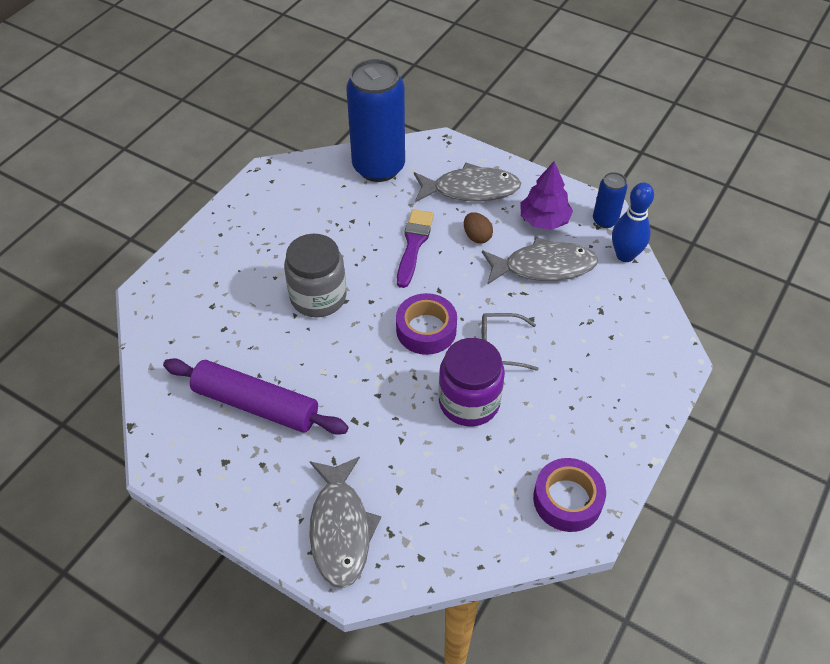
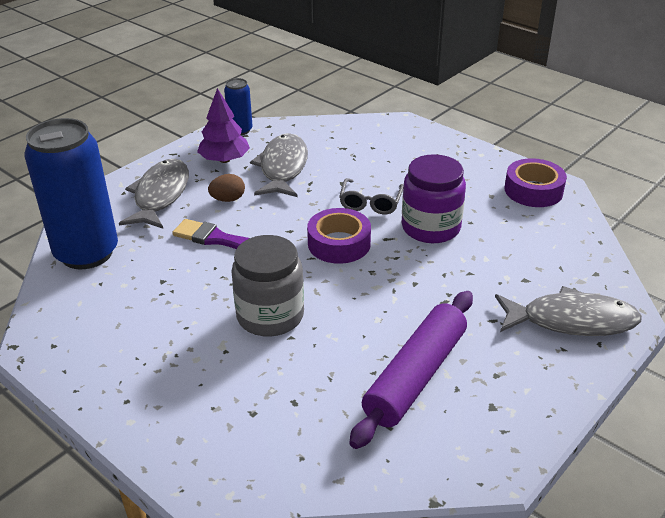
camera: 80 degrees left, 15 degrees down
blue bowling pin [612,182,654,262] -> none

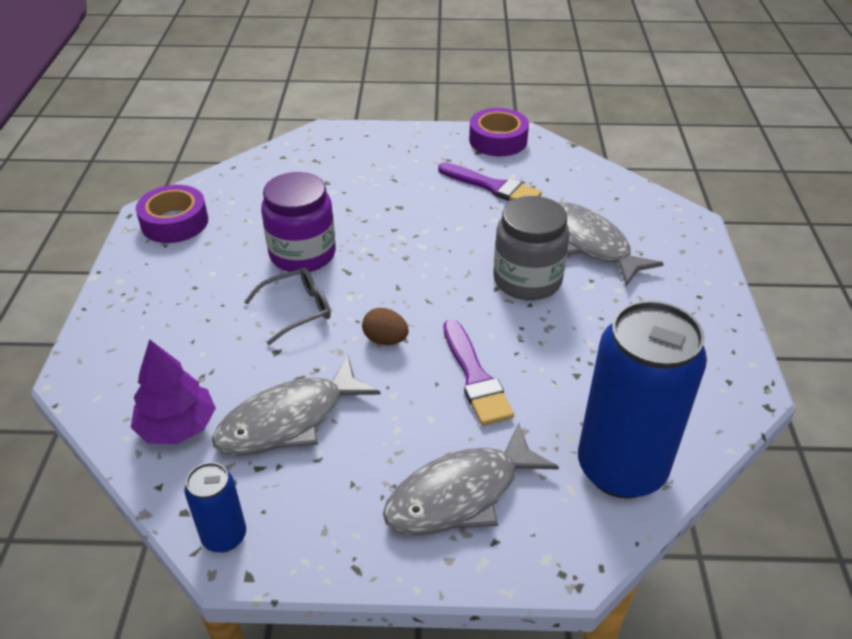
camera: 130 degrees left, 5 degrees up
purple tree [197,88,250,163] -> purple tree moved to [131,339,216,444]
brown egg [208,174,245,202] -> brown egg moved to [362,308,408,345]
purple tape [307,208,371,264] -> purple tape moved to [469,108,529,156]
purple rolling pin [349,291,473,449] -> purple brush [438,162,542,201]
grey fish [495,286,642,336] -> grey fish moved to [557,202,664,286]

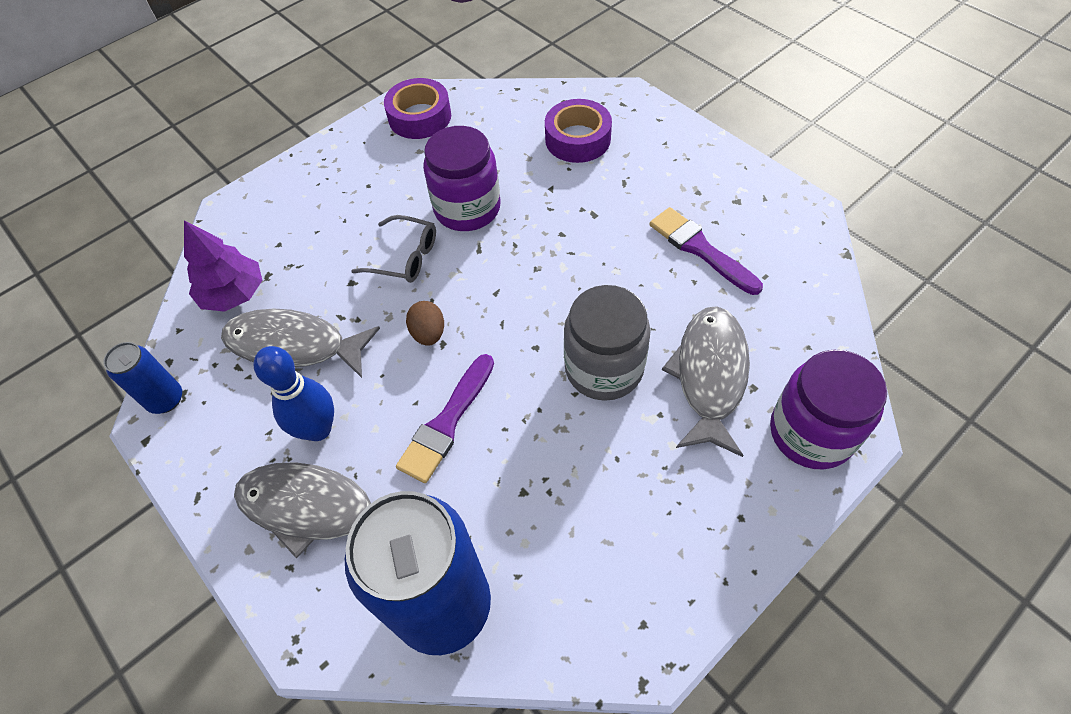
camera: 50 degrees right, 15 degrees up
purple brush [438,162,542,201] -> purple brush turned 150 degrees clockwise [650,207,763,295]
purple tape [469,108,529,156] -> purple tape moved to [545,99,612,163]
none -> blue bowling pin [253,346,334,441]
none -> purple jar [770,350,887,469]

